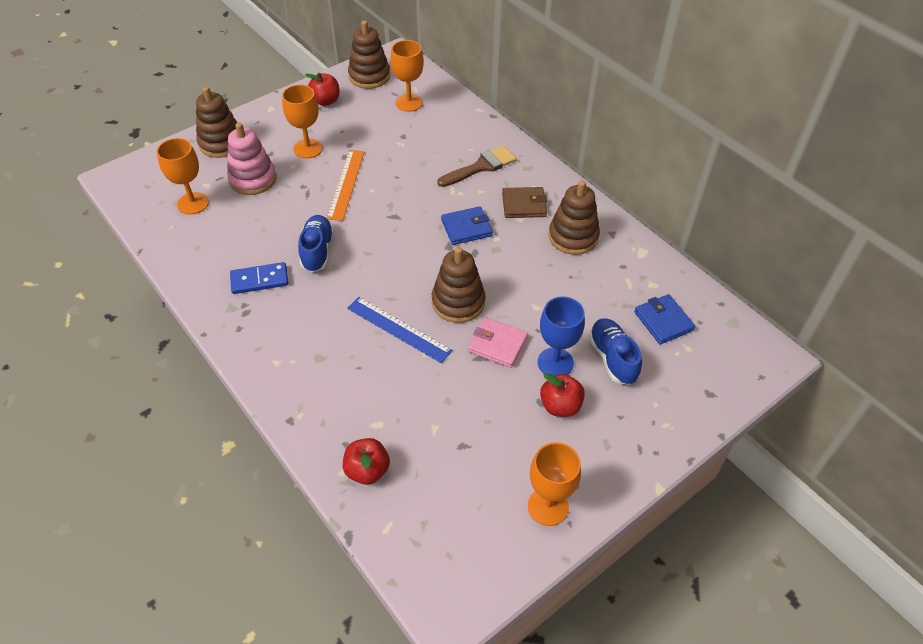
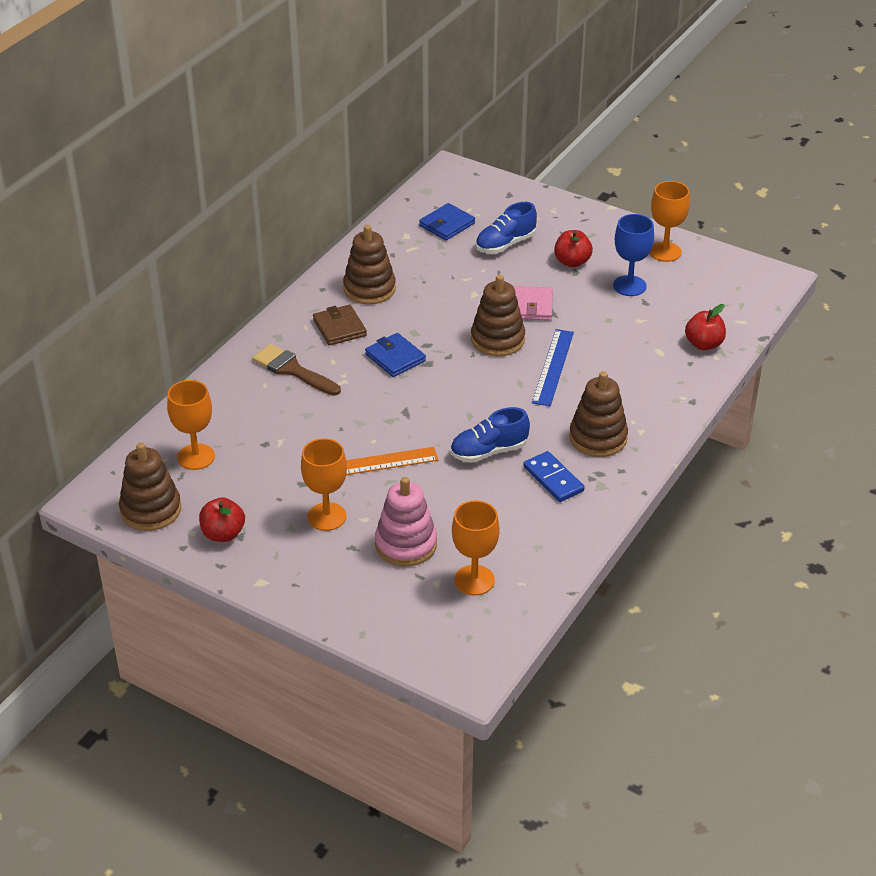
camera: 110 degrees left, 10 degrees down
brown stacking toy [196,87,237,158] -> brown stacking toy moved to [569,371,628,457]
blue goblet [538,297,585,376] -> blue goblet moved to [613,214,654,296]

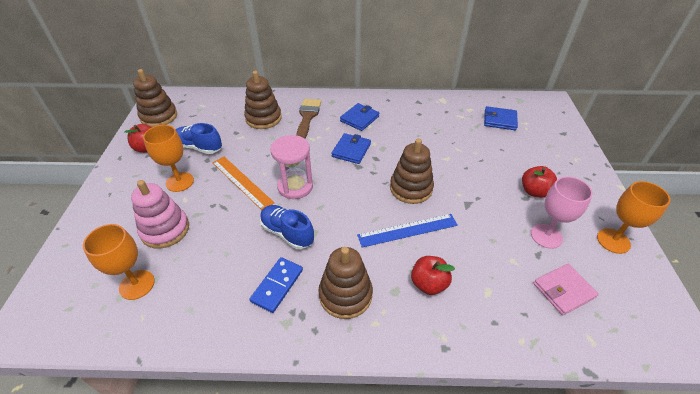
camera: 60 degrees right, 5 degrees up
orange goblet [167,380,215,470] -> none
brown wallet [313,305,367,346] -> blue wallet [340,103,379,131]
brown stacking toy [343,225,396,304] -> brown stacking toy moved to [244,71,282,129]
blue shoe [476,202,537,254] -> blue shoe moved to [176,123,222,154]
pink wallet [513,286,553,321] -> pink wallet moved to [533,264,599,315]
blue goblet [613,214,654,296] -> pink goblet [531,176,593,249]
red apple [685,304,726,350] -> red apple moved to [411,256,455,295]
none -> pink hourglass [270,135,313,199]

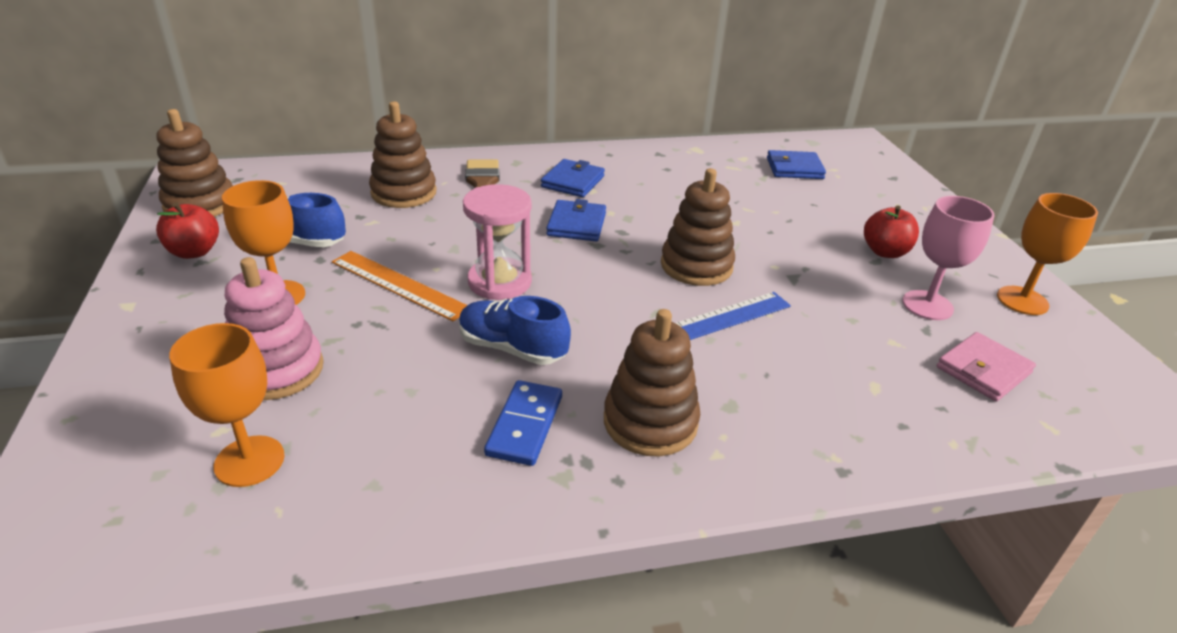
camera: 15 degrees left, 10 degrees down
red apple [411,256,455,295] -> none

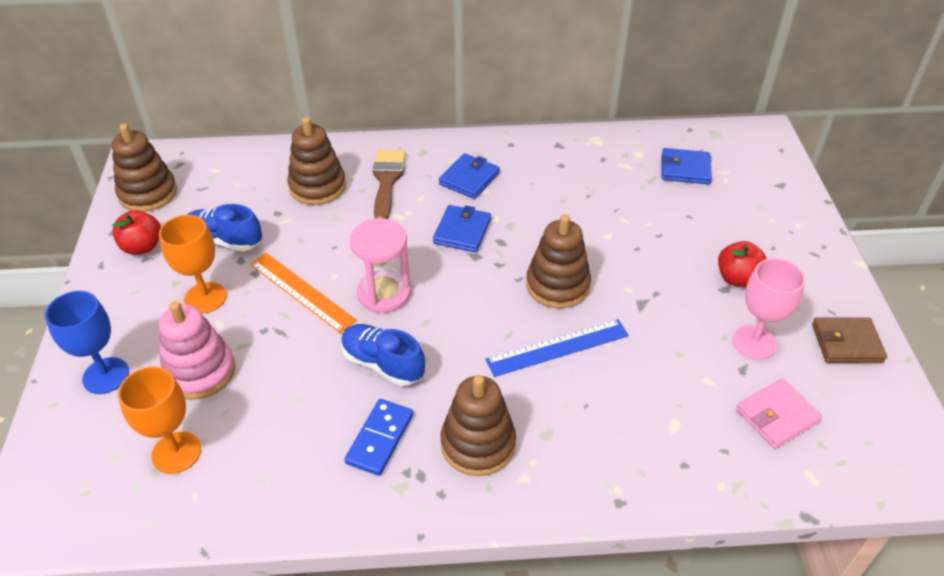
camera: 10 degrees right, 10 degrees up
orange goblet [997,193,1098,315] -> brown wallet [812,317,887,363]
none -> blue goblet [45,291,129,394]

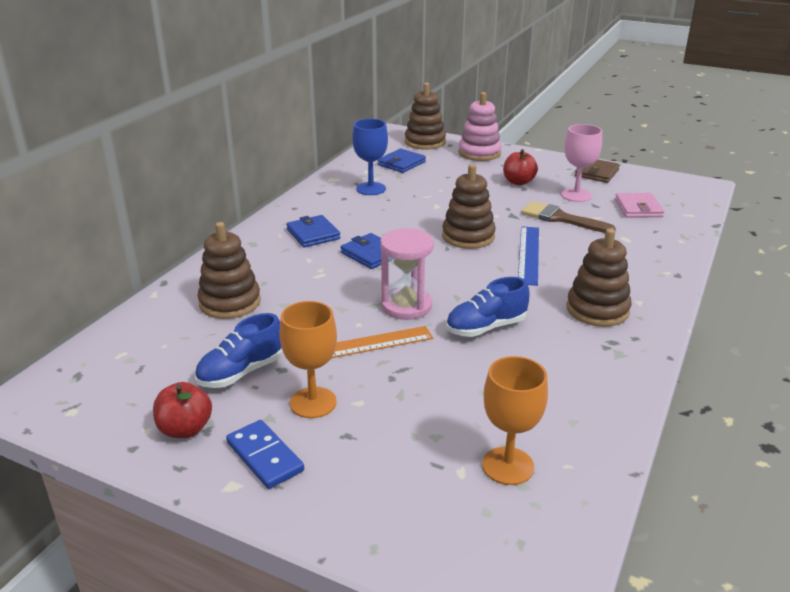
camera: 60 degrees left, 15 degrees down
blue goblet [45,291,129,394] -> blue goblet moved to [352,119,388,195]
brown stacking toy [112,123,177,212] -> brown stacking toy moved to [405,83,446,150]
pink stacking toy [159,301,235,400] -> pink stacking toy moved to [458,92,502,161]
blue domino [344,399,413,476] -> blue domino moved to [226,420,304,489]
brown brush [373,150,406,219] -> brown brush moved to [521,201,616,233]

